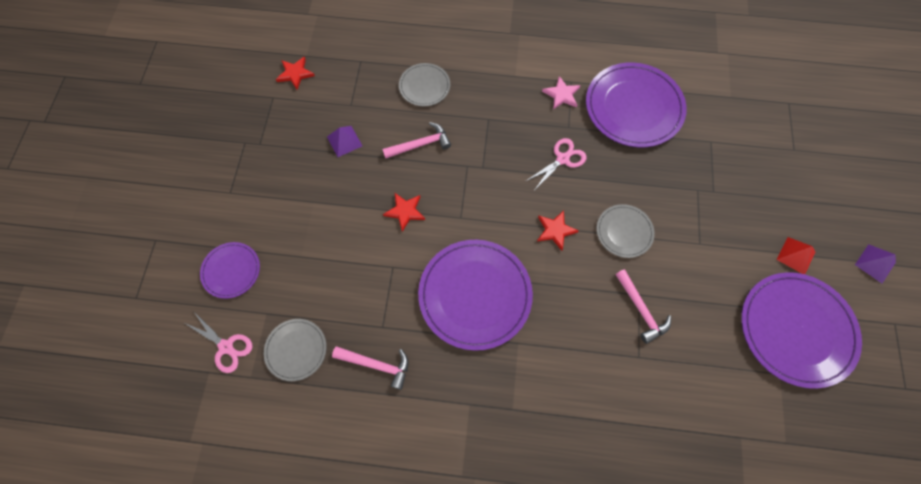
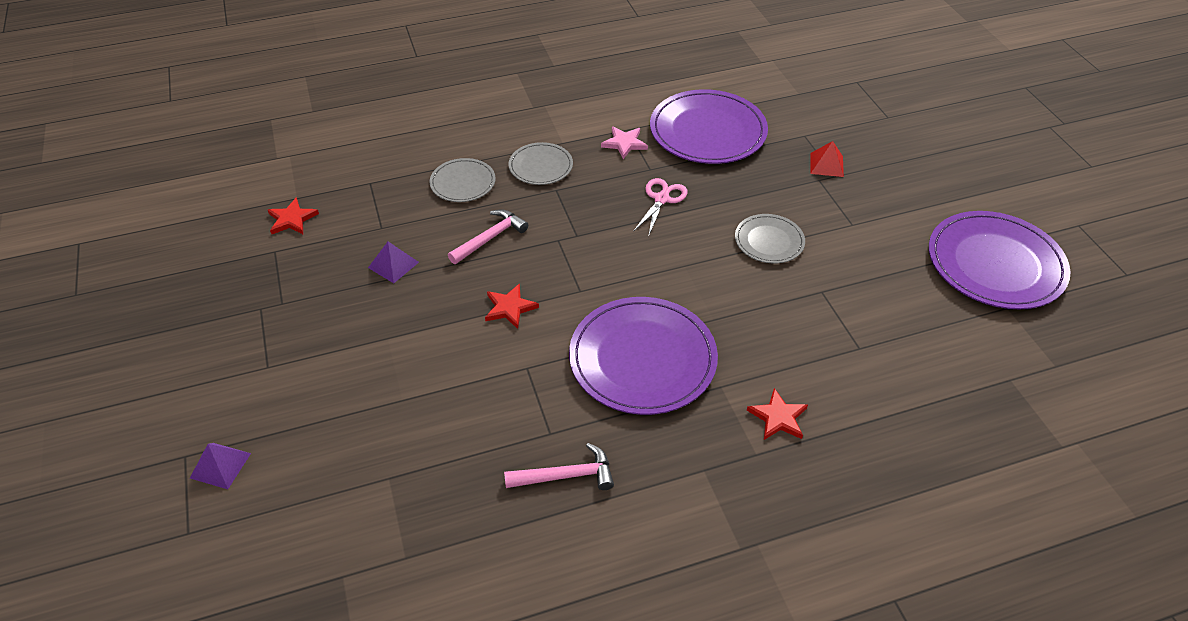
camera: 25 degrees left, 20 degrees down
pink scissors [185,311,253,373] -> none
purple plate [200,242,260,299] -> none
grey plate [264,319,326,381] -> grey plate moved to [509,142,573,185]
red star [537,210,579,251] -> red star moved to [747,388,808,440]
pink hammer [615,269,671,344] -> none
red pyramid [777,237,815,274] -> red pyramid moved to [810,141,844,177]
purple pyramid [855,244,896,283] -> purple pyramid moved to [190,443,251,489]

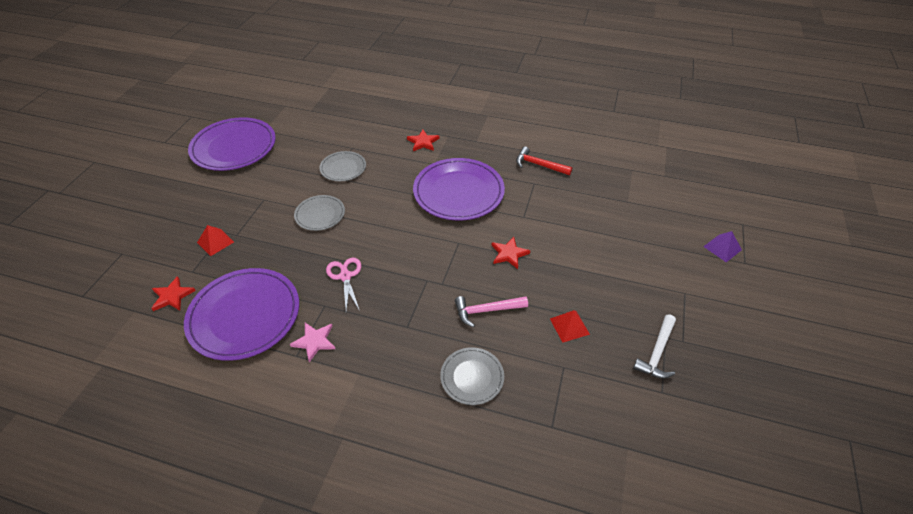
camera: 145 degrees left, 0 degrees up
red star [268,197,319,234] -> red star moved to [151,276,196,311]
purple pyramid [368,241,419,283] -> red pyramid [550,310,590,343]
pink hammer [504,443,614,490] -> red hammer [516,147,572,175]
grey plate [509,142,573,185] -> grey plate moved to [320,151,366,181]
pink scissors [633,178,688,237] -> pink scissors turned 105 degrees clockwise [326,257,361,311]
none -> white hammer [633,315,676,378]

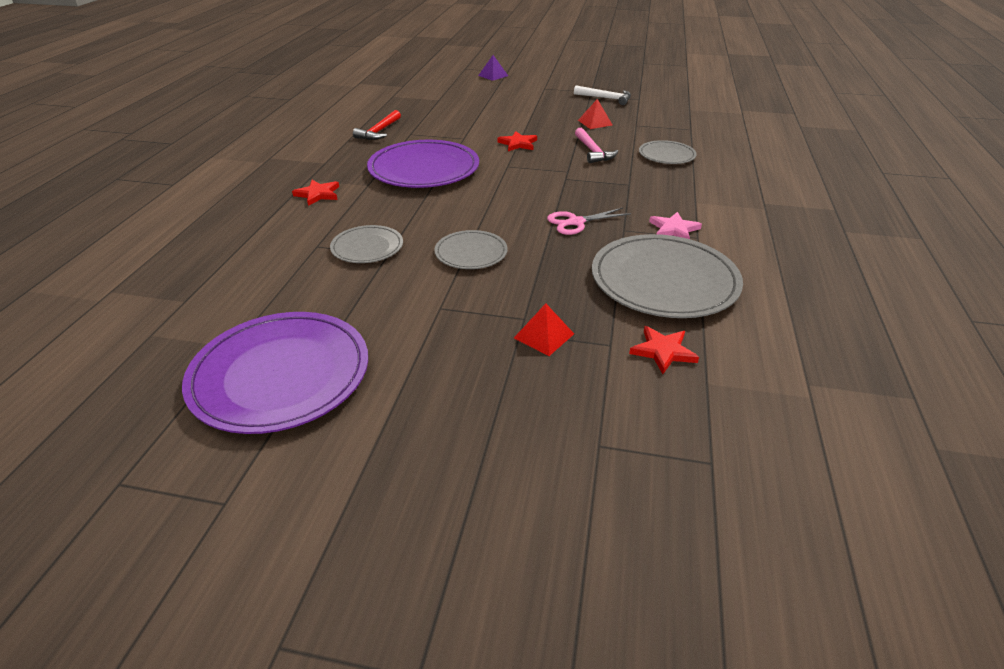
camera: 95 degrees left, 10 degrees down
purple plate [184,268,299,361] -> grey plate [592,234,743,318]

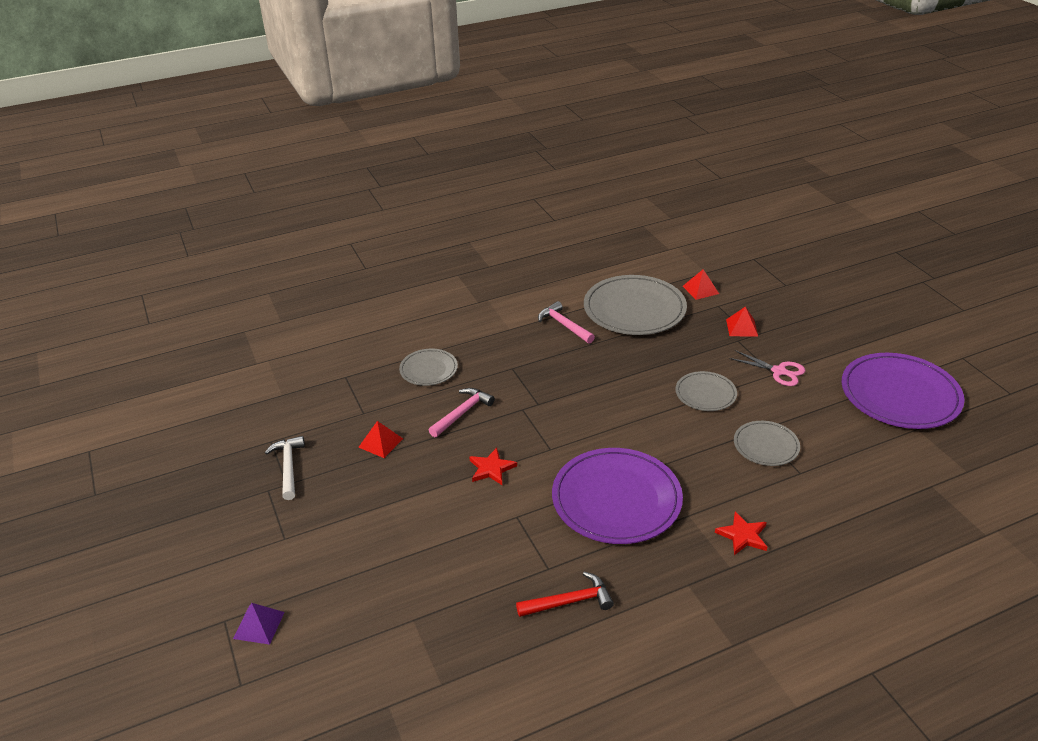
camera: 125 degrees left, 0 degrees up
pink scissors [547,208,631,235] -> pink scissors moved to [729,350,805,386]
red star [629,326,699,374] -> red pyramid [683,269,719,300]
pink star [649,212,702,239] -> pink hammer [538,301,595,344]

